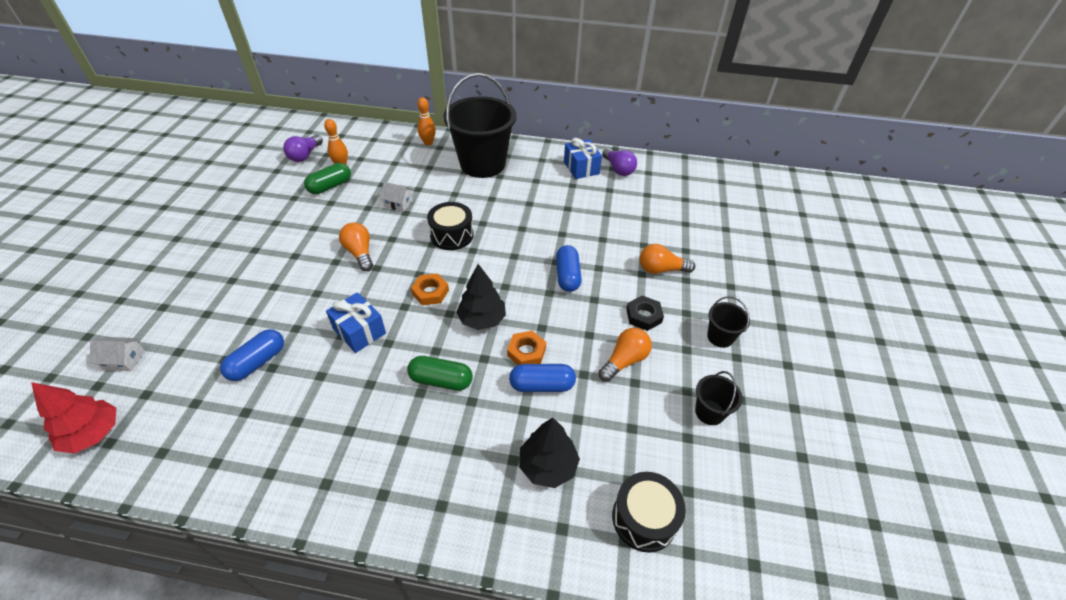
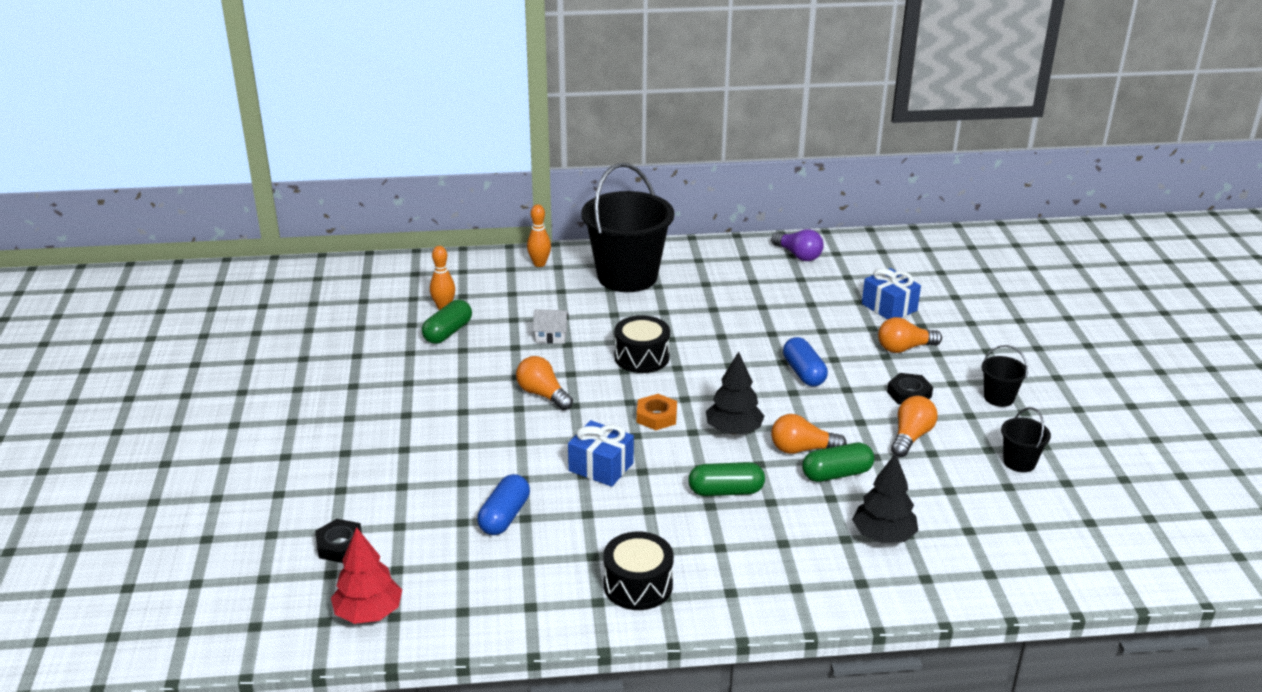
camera: 15 degrees left, 15 degrees down
white house [90,337,145,371] -> black nut [315,519,362,563]
purple light bulb [283,135,323,162] -> none
orange nut [507,331,546,365] -> orange light bulb [771,414,847,454]
blue capsule [509,364,576,392] -> green capsule [802,442,874,482]
blue gift [564,138,602,179] -> blue gift moved to [862,268,921,319]
black drum [612,472,686,553] -> black drum moved to [603,532,674,610]

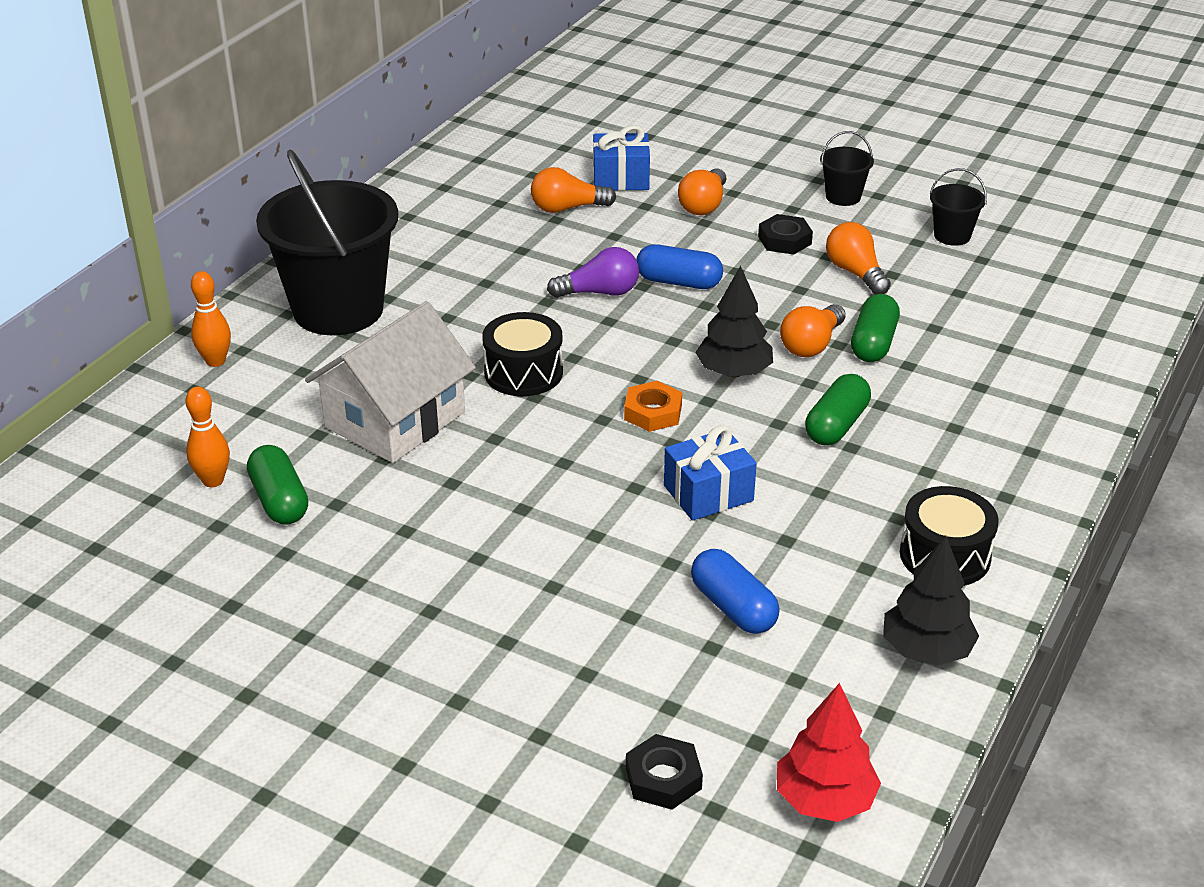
camera: 55 degrees left, 5 degrees up
orange light bulb [516,356,573,410] -> orange light bulb moved to [531,167,616,213]
white house [533,309,569,344] -> white house [305,301,476,463], size x2.38
purple light bulb [771,229,823,261] -> purple light bulb moved to [547,247,639,298]
black tree [852,453,918,543] -> black tree moved to [883,536,979,665]

